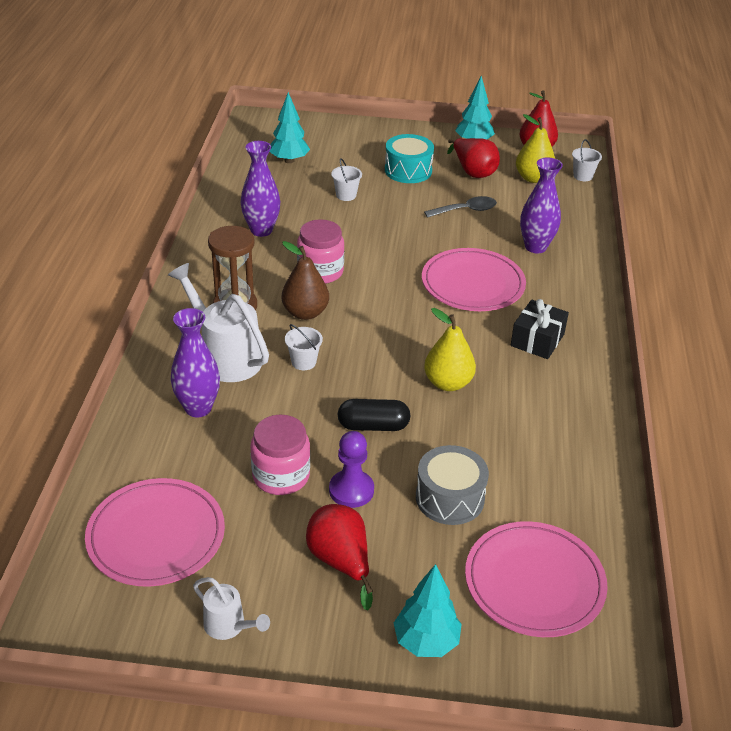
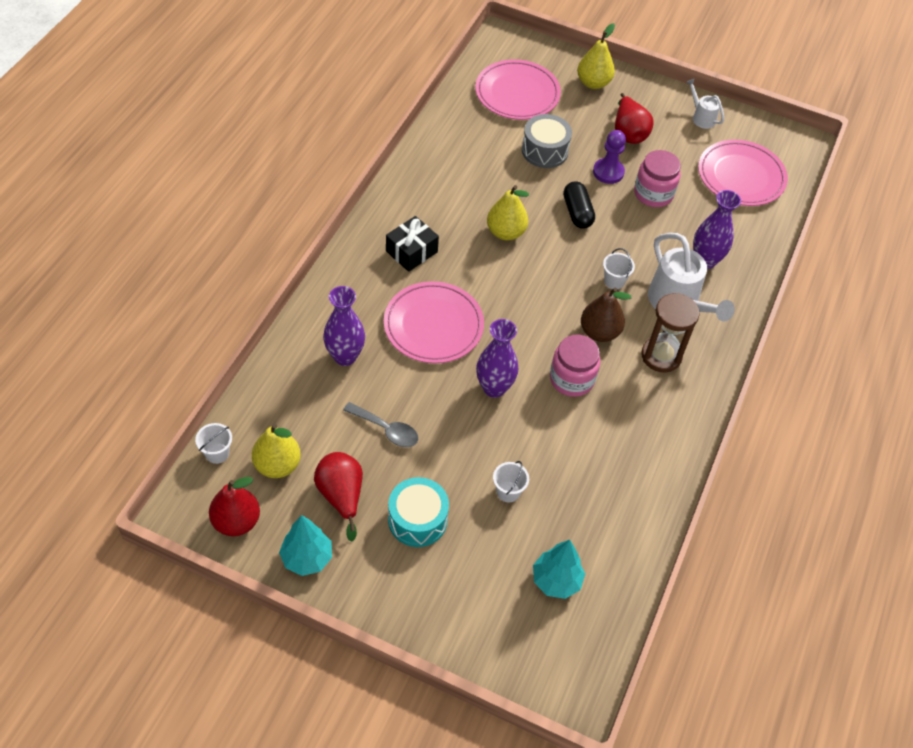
camera: 165 degrees left, 15 degrees up
purple vase [240,141,280,237] -> purple vase moved to [476,319,518,398]
black capsule [338,399,410,431] -> black capsule turned 60 degrees clockwise [563,182,595,229]
turquoise tree [394,564,462,657] -> yellow pear [577,23,615,89]
grey spoon [424,196,497,218] -> grey spoon turned 150 degrees counterclockwise [343,402,418,447]

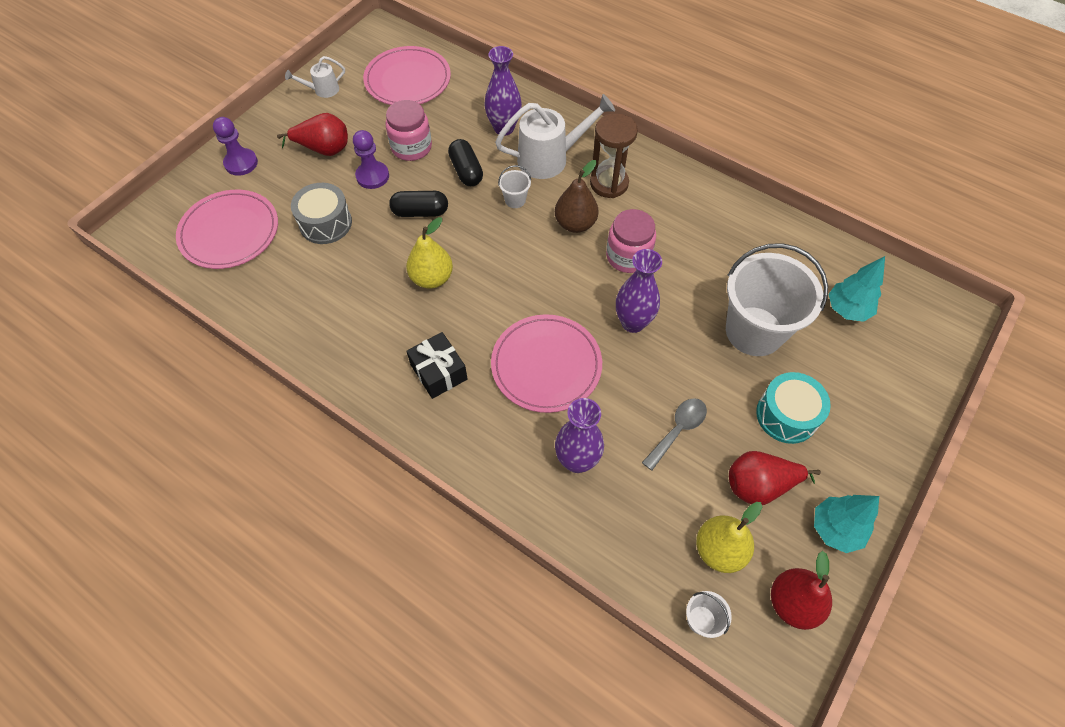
camera: 75 degrees left, 5 degrees up
white bucket [493,461,529,502] -> white bucket [726,243,828,356], size x2.48
yellow pear [577,23,615,89] -> purple pawn [213,117,258,176]
none -> black capsule [448,139,483,186]

